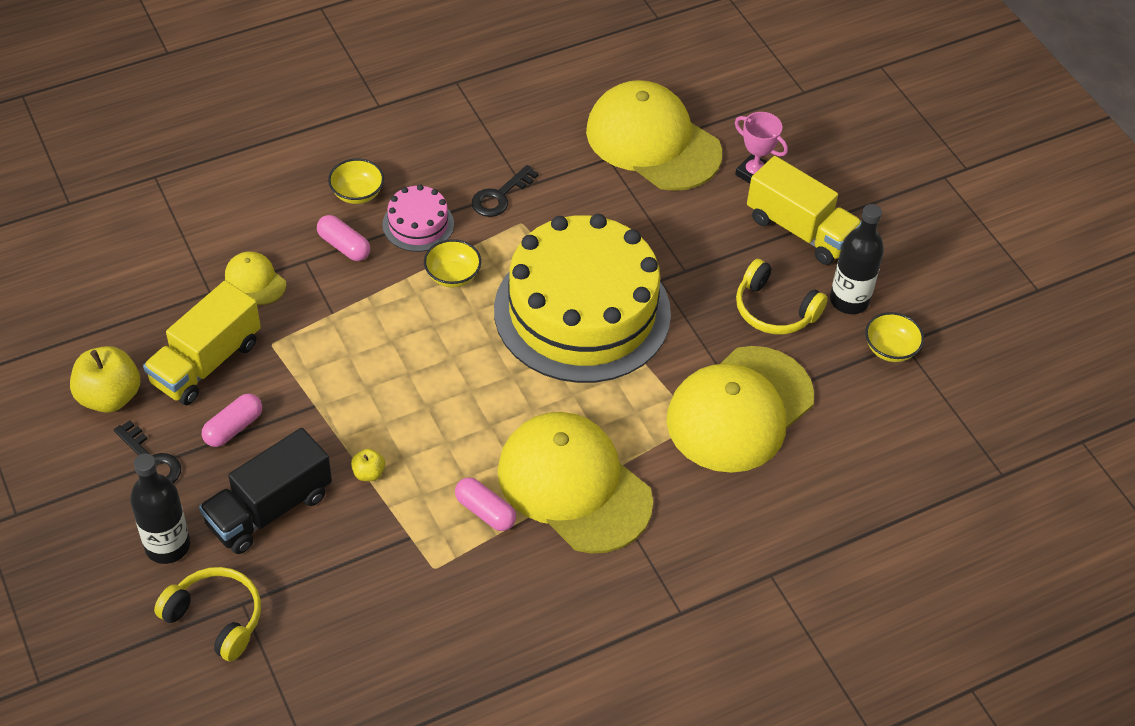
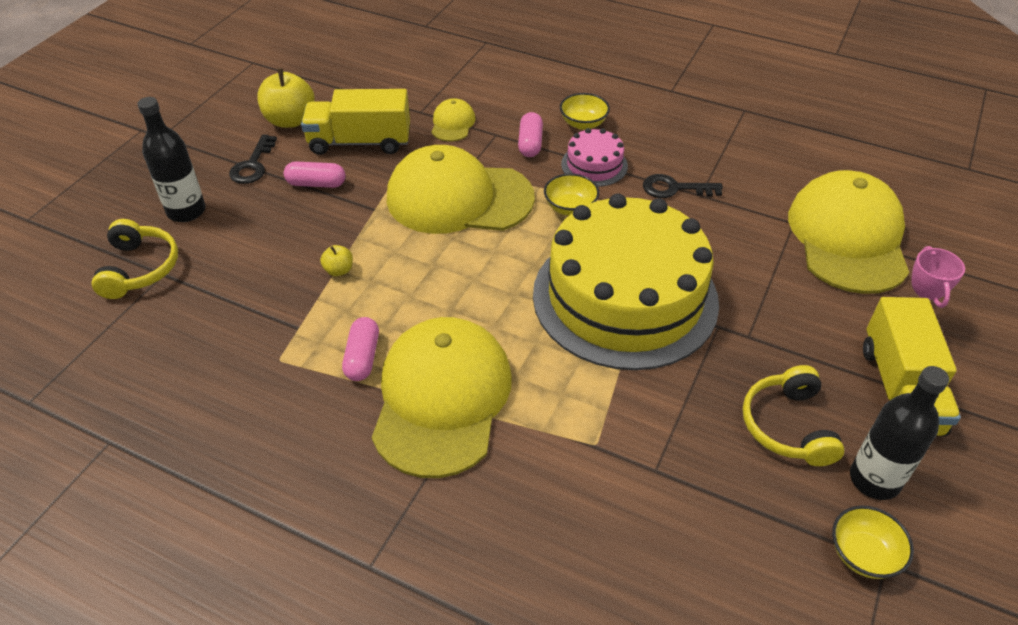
camera: 55 degrees right, 5 degrees down
black truck [199,428,332,554] -> none
yellow cap [666,346,814,473] -> yellow cap moved to [387,145,535,234]

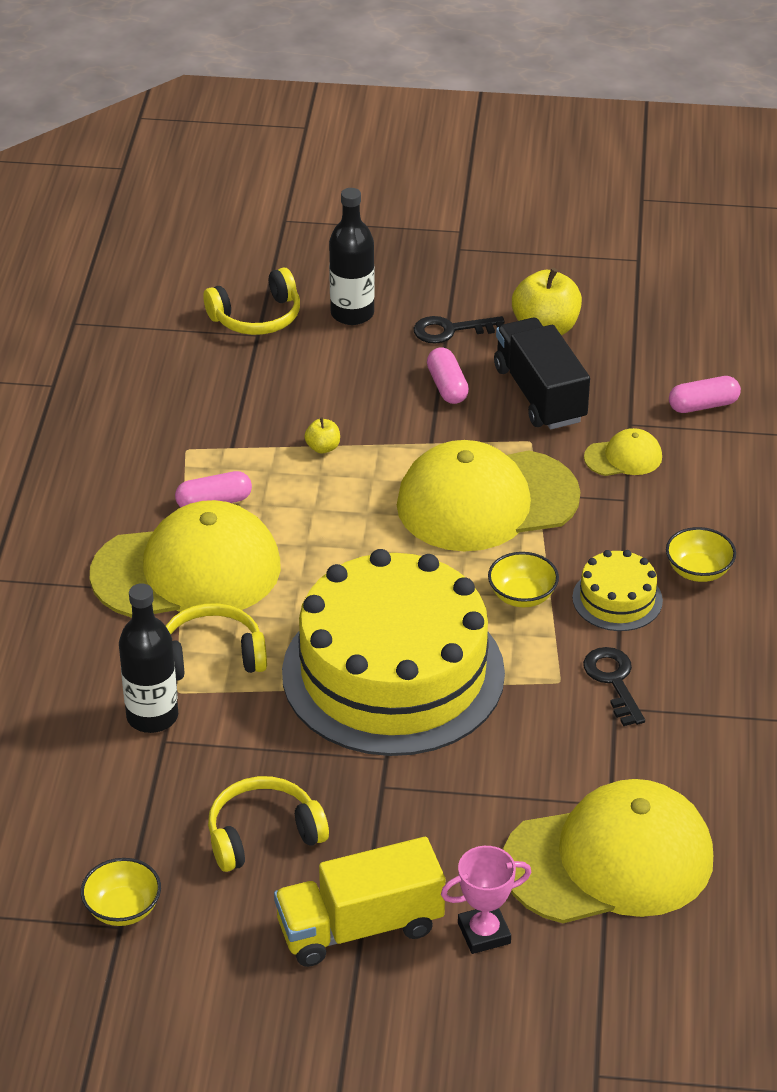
camera: 70 degrees right, 5 degrees down
yellow truck [301,89,410,155] -> black truck [494,318,590,429]
yellow cap [387,145,535,234] -> yellow cap turned 90 degrees counterclockwise [397,440,580,551]
pink capsule [518,112,543,157] -> pink capsule moved to [669,376,741,413]
pink cake [561,128,628,187] -> yellow cake [572,550,663,631]
black bottle [850,366,949,500] -> black bottle moved to [119,583,178,733]
none -> yellow headphones [166,603,267,681]

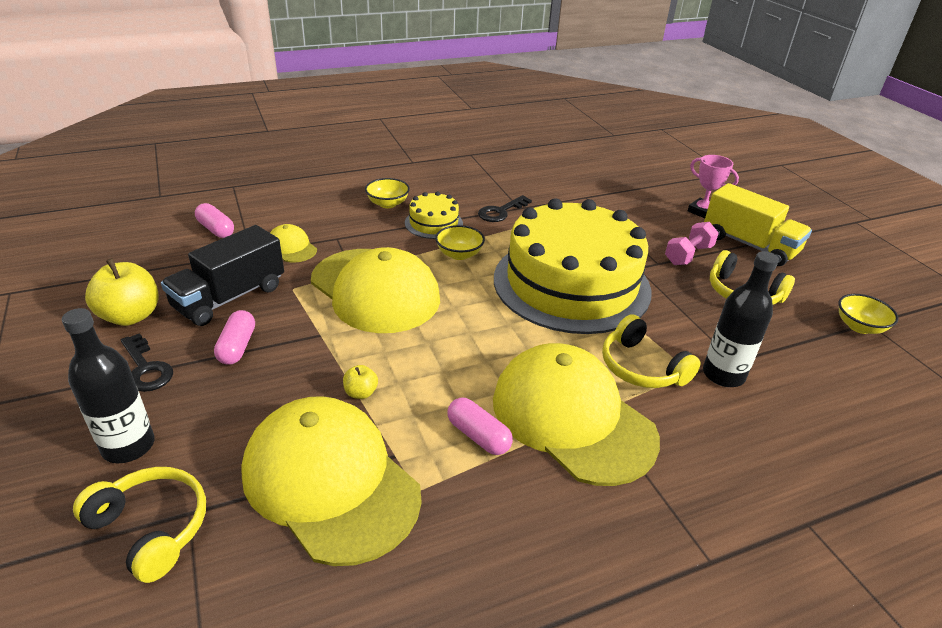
camera: 120 degrees left, 5 degrees down
pink capsule [427,347,469,404] -> pink capsule turned 45 degrees counterclockwise [214,310,255,365]
yellow cap [503,779,713,923] -> yellow cap moved to [241,396,421,566]
none -> pink dumbbell [665,222,719,265]

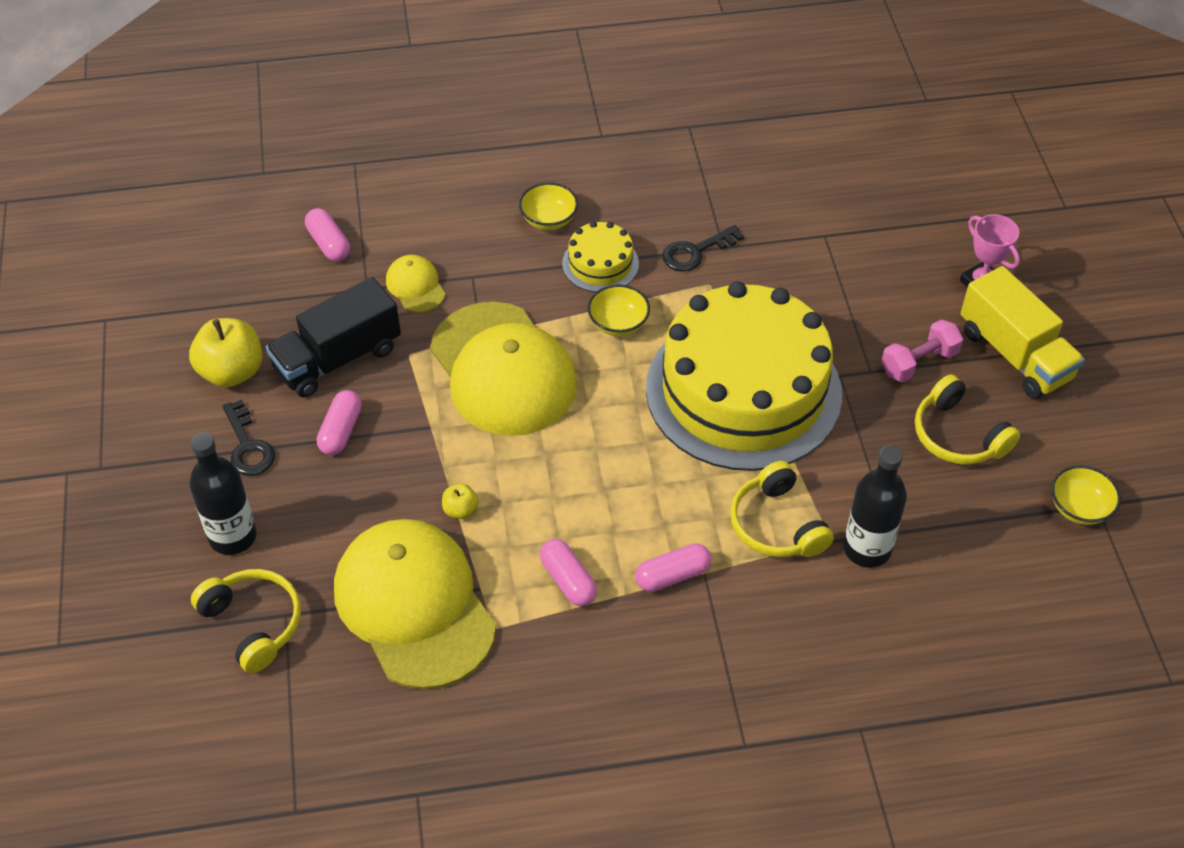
camera: 15 degrees right, 15 degrees up
yellow cap [493,343,660,486] -> pink capsule [635,543,711,592]

